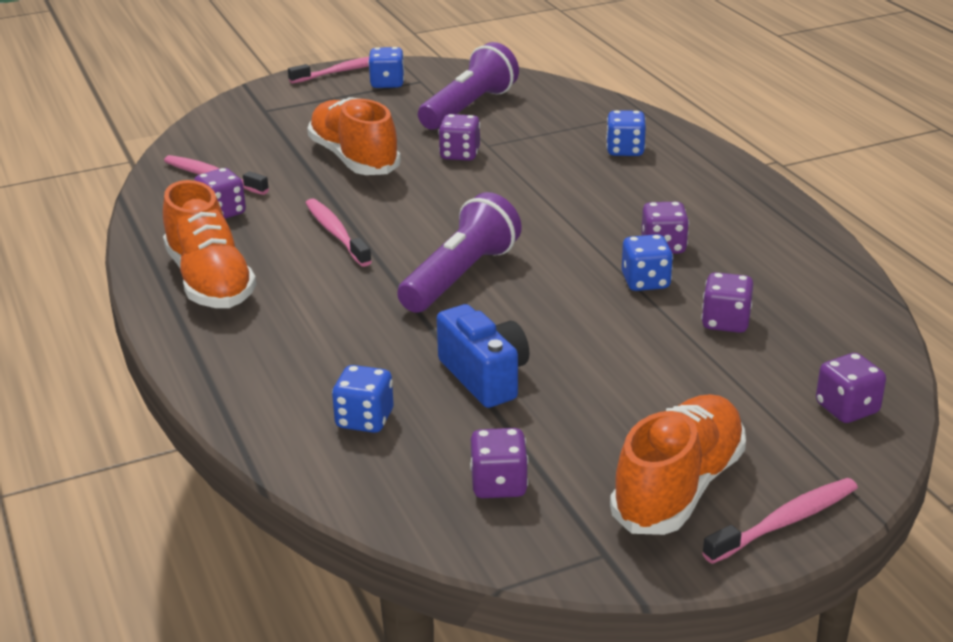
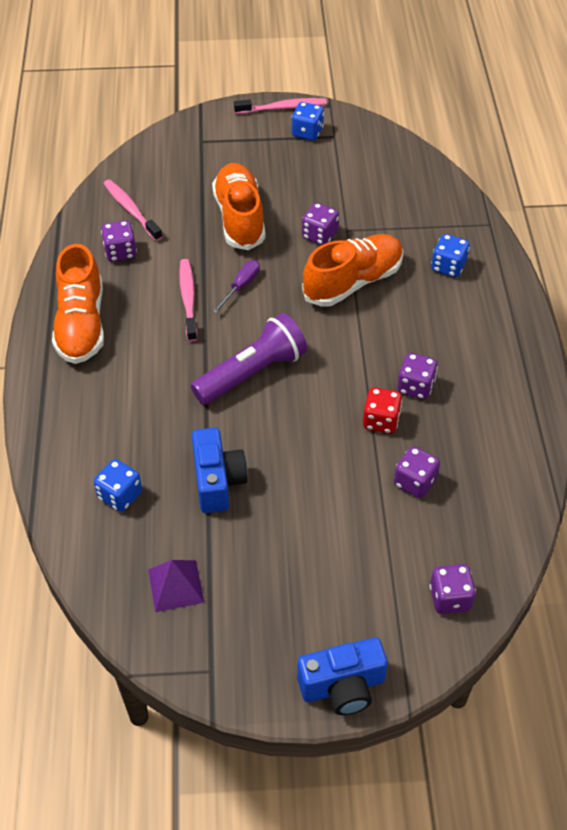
camera: 20 degrees right, 20 degrees up
purple flashlight [418,42,519,130] -> none
purple dice [470,428,528,498] -> purple pyramid [148,560,204,612]
orange shoe [610,394,746,535] -> orange shoe moved to [302,234,404,307]
blue dice [622,234,673,291] -> red dice [363,387,402,434]
pink toothbrush [702,478,858,564] -> blue camera [297,637,388,715]
none -> purple screwdriver [213,260,260,313]

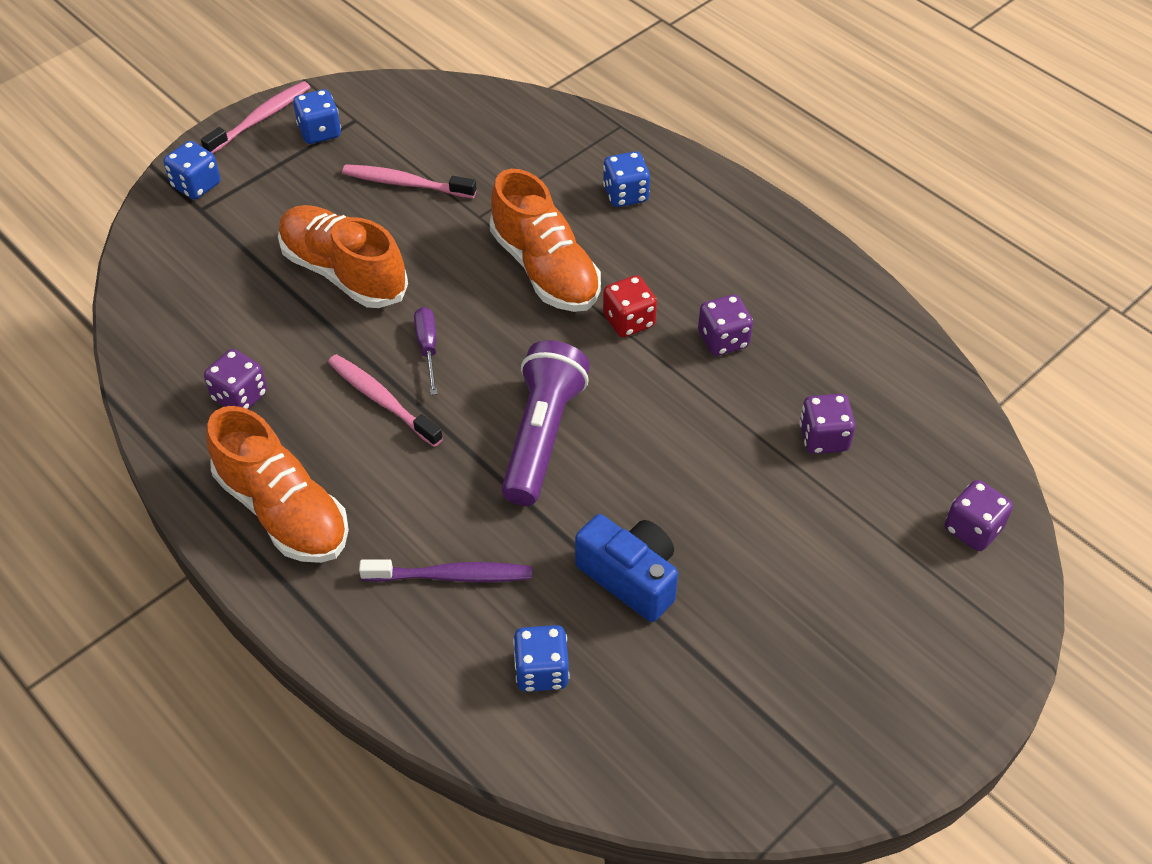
camera: 40 degrees left, 0 degrees up
pink toothbrush [104,180,162,241] -> pink toothbrush moved to [342,164,477,198]
purple pyramid [148,560,204,612] -> none
blue camera [297,637,388,715] -> none
purple dice [302,203,339,245] -> none
orange shoe [302,234,404,307] -> orange shoe turned 135 degrees clockwise [490,169,601,312]
red dice [363,387,402,434] -> red dice moved to [603,275,657,337]
none -> blue dice [164,141,220,199]
none -> purple toothbrush [359,559,532,582]

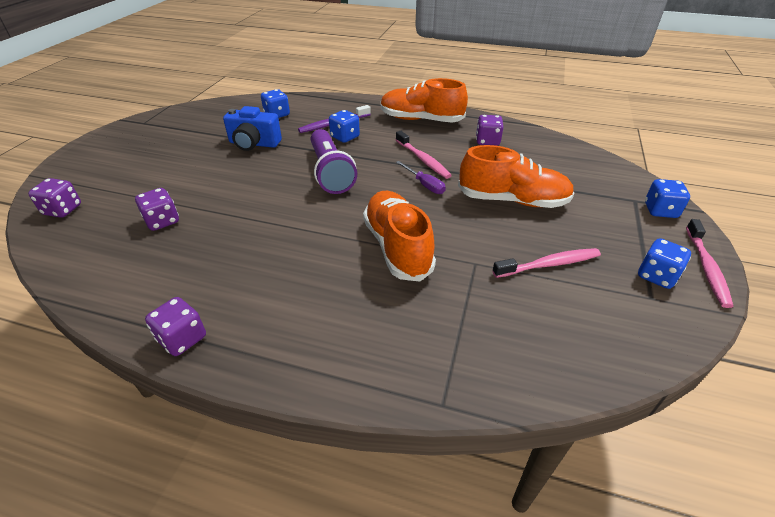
camera: 150 degrees right, 10 degrees down
pink toothbrush [328,354,443,447] -> pink toothbrush turned 45 degrees clockwise [396,131,452,179]
orange shoe [490,169,601,312] -> orange shoe turned 45 degrees clockwise [363,191,436,281]
blue dice [603,151,650,207] -> blue dice moved to [329,110,360,143]
red dice [603,275,657,337] -> none
purple dice [698,294,753,356] -> purple dice moved to [145,297,206,356]

